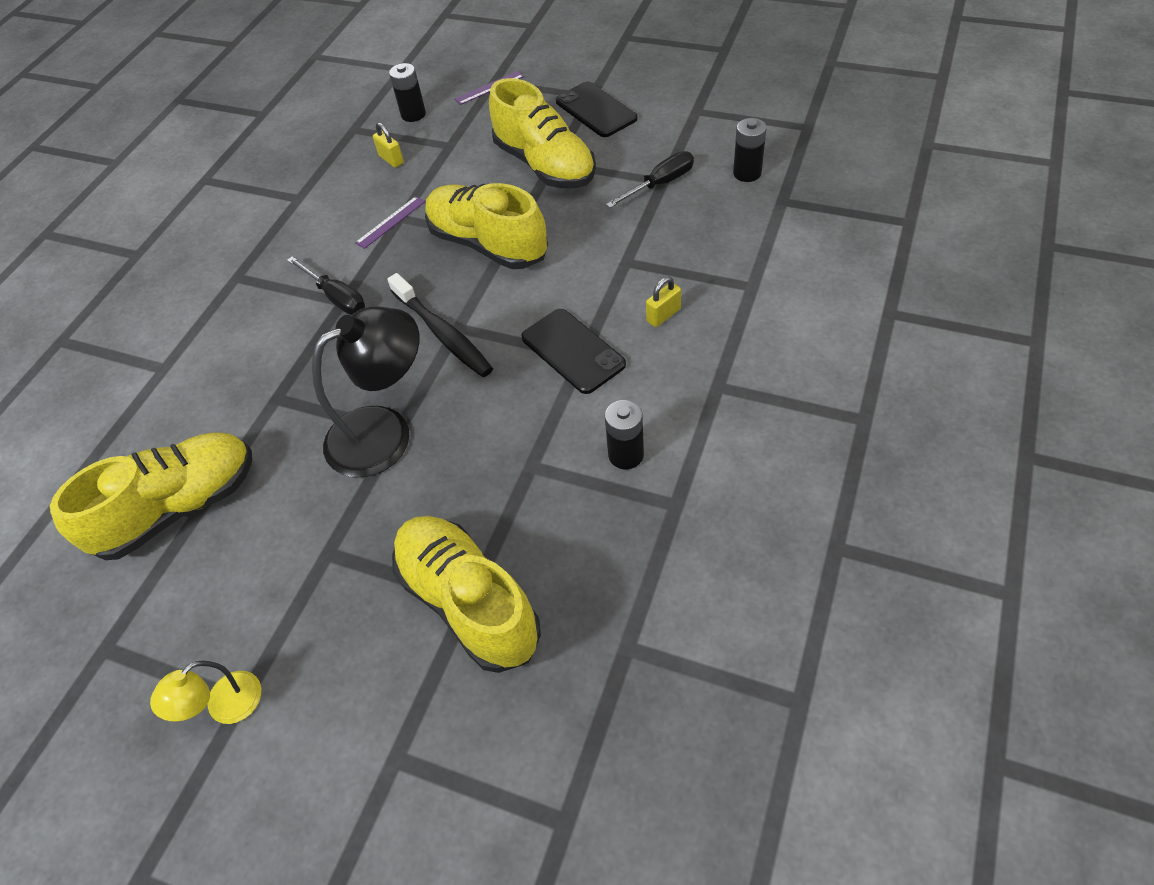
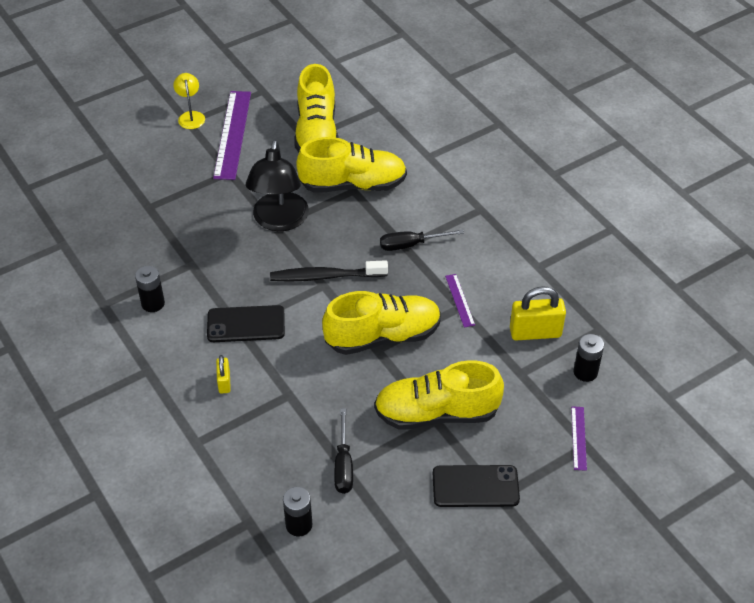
camera: 120 degrees right, 5 degrees down
yellow padlock [373,122,404,168] -> yellow padlock [510,287,566,341], size x1.83
yellow shoe [392,516,541,673] -> yellow shoe moved to [296,137,407,193]
none -> purple ruler [213,91,251,180]

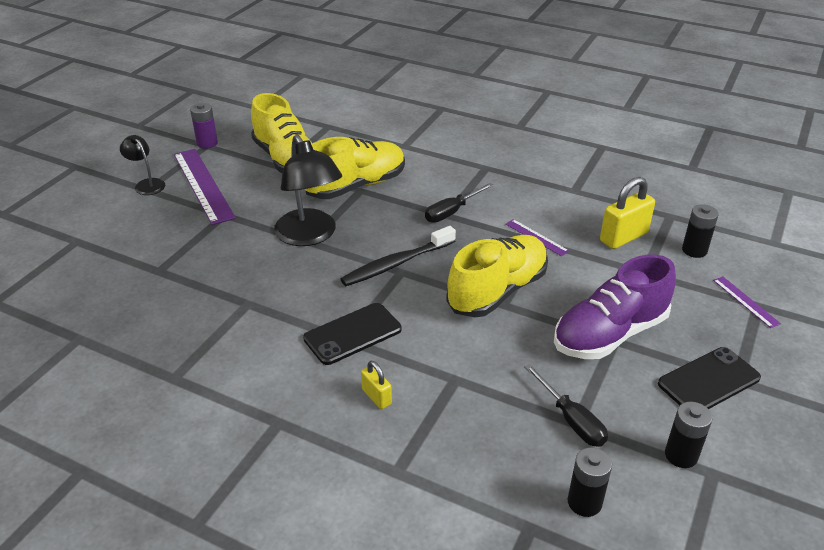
camera: 30 degrees left, 10 degrees down
black battery [135,266,165,312] -> black battery moved to [665,402,713,468]
yellow lamp [173,73,205,129] -> black lamp [120,135,165,195]
yellow shoe [374,360,504,430] -> purple shoe [554,254,676,359]
none -> purple battery [190,103,218,149]

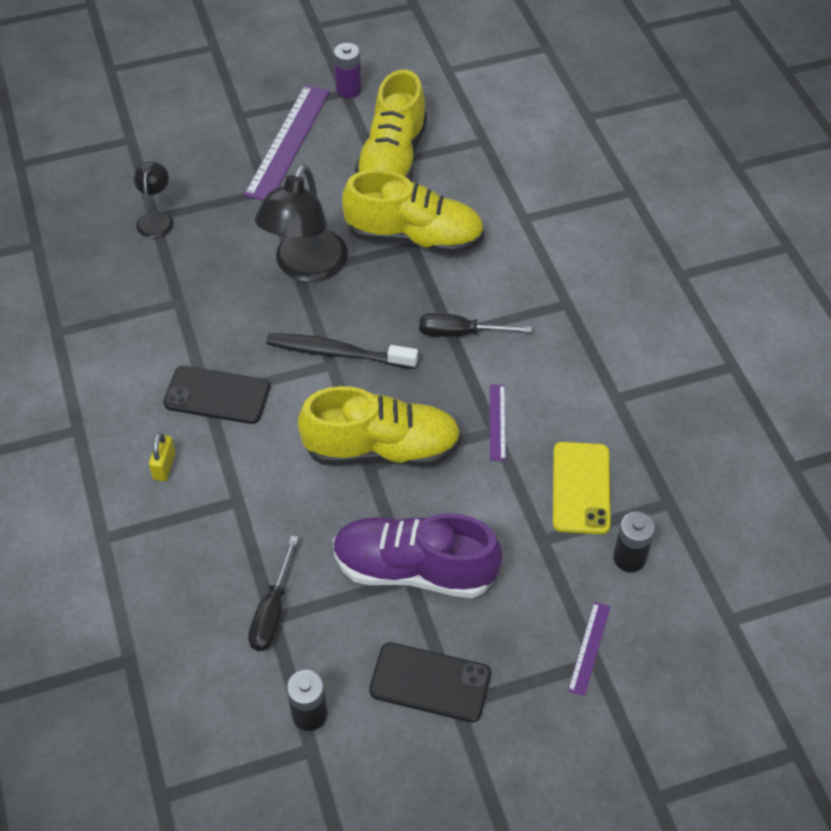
camera: 45 degrees right, 15 degrees up
black lamp [120,135,165,195] -> black lamp moved to [134,161,173,238]
black battery [568,447,612,517] -> none
yellow padlock [600,177,655,249] -> yellow phone [553,442,611,534]

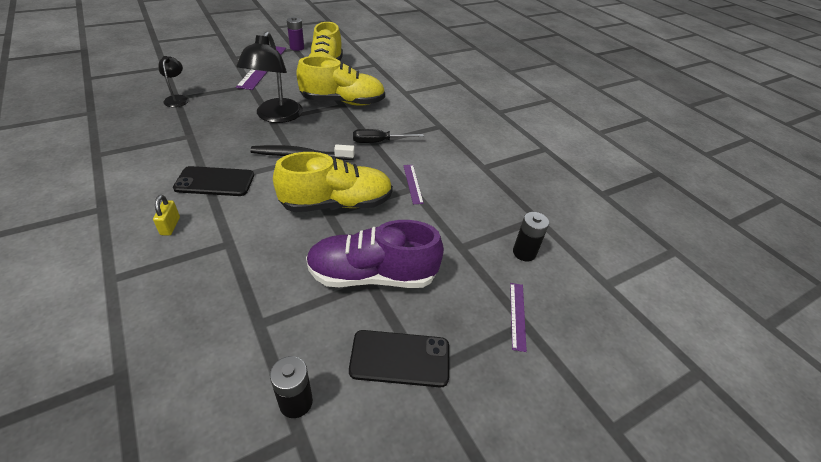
camera: 15 degrees left, 10 degrees down
black screwdriver [248,536,299,651] -> none
yellow phone [553,442,611,534] -> none

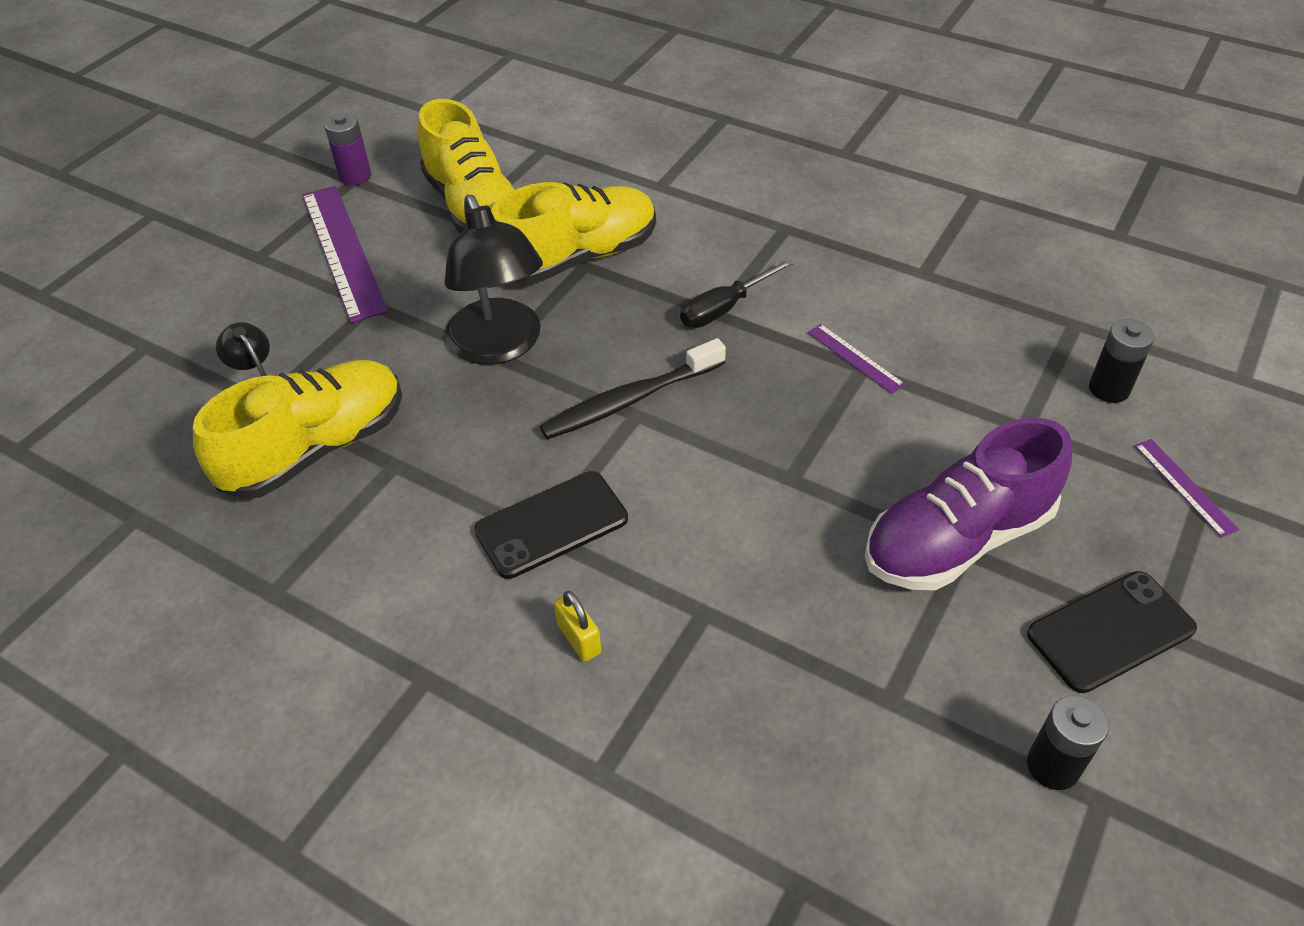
camera: 25 degrees left, 5 degrees up
yellow shoe [273,152,393,212] -> yellow shoe moved to [193,360,402,499]

